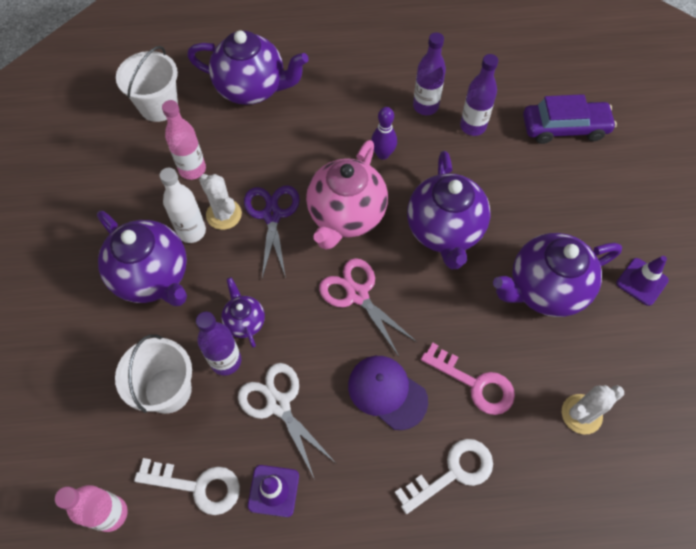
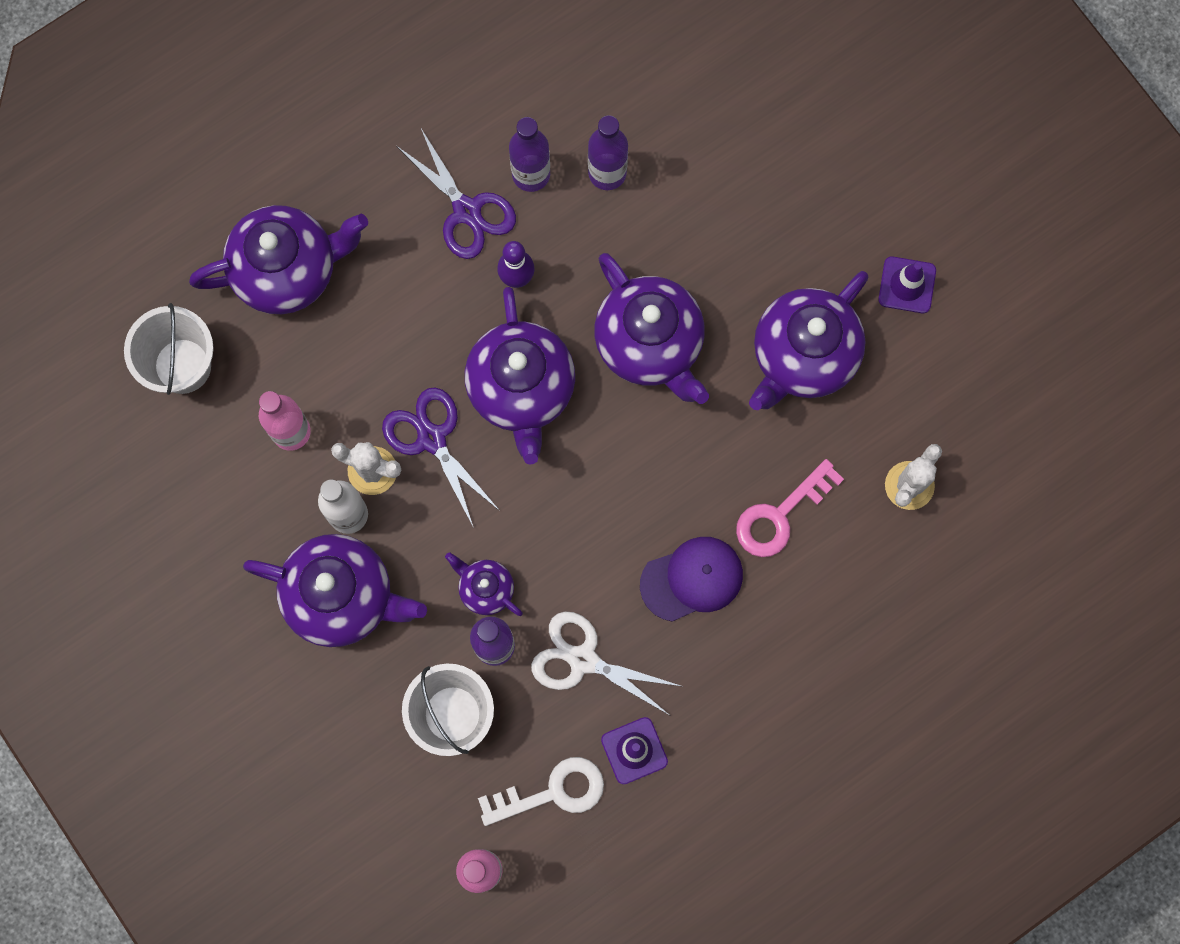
camera: 30 degrees left, 15 degrees up
pink teapot [306,140,388,250] -> purple teapot [465,287,575,465]
pink scissors [319,258,418,356] -> none
purple cap [348,356,428,430] -> purple cap turned 150 degrees clockwise [640,537,743,621]
white key [394,439,493,514] -> none
pink key [421,342,515,415] -> pink key turned 135 degrees clockwise [736,459,844,557]
purple car [523,94,617,144] -> none
none -> purple scissors [397,129,516,259]

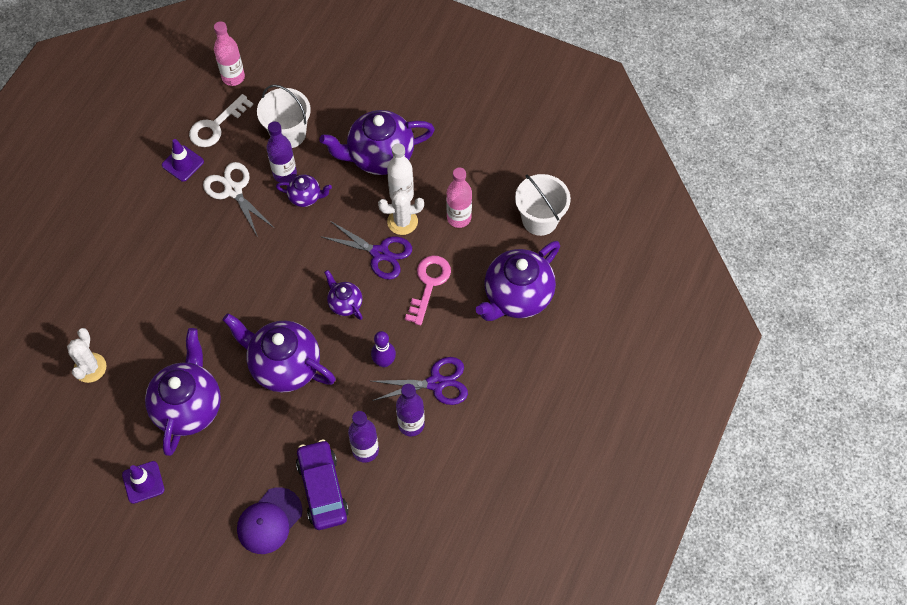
camera: 150 degrees right, 15 degrees down
purple scissors [397,129,516,259] -> purple scissors turned 150 degrees clockwise [371,357,468,405]
purple teapot [465,287,575,465] -> purple teapot [324,270,363,320], size x0.50
white scissors [531,611,681,715] -> white scissors turned 120 degrees counterclockwise [203,162,274,237]
purple cap [640,537,743,621] -> purple cap moved to [237,487,303,554]
pink key [736,459,844,557] -> pink key moved to [405,255,451,325]
none -> purple car [296,439,349,530]

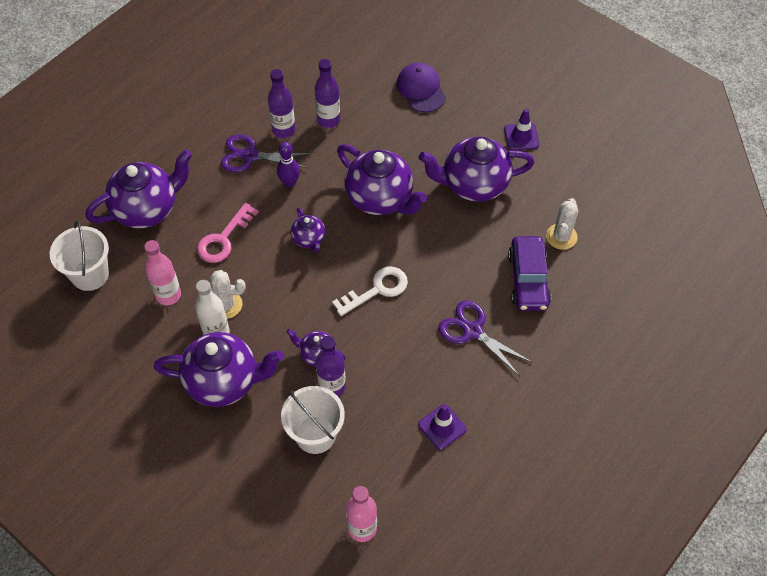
camera: 165 degrees left, 5 degrees down
purple teapot [145,328,221,456] -> purple teapot turned 60 degrees clockwise [419,137,535,202]
white key [189,94,253,147] -> white key moved to [332,266,408,316]
white scissors [203,162,274,237] -> none
purple cap [237,487,303,554] -> purple cap turned 75 degrees counterclockwise [397,63,446,112]
purple car [296,439,349,530] -> purple car moved to [508,236,551,311]
purple scissors [320,220,412,280] -> purple scissors moved to [438,300,533,376]

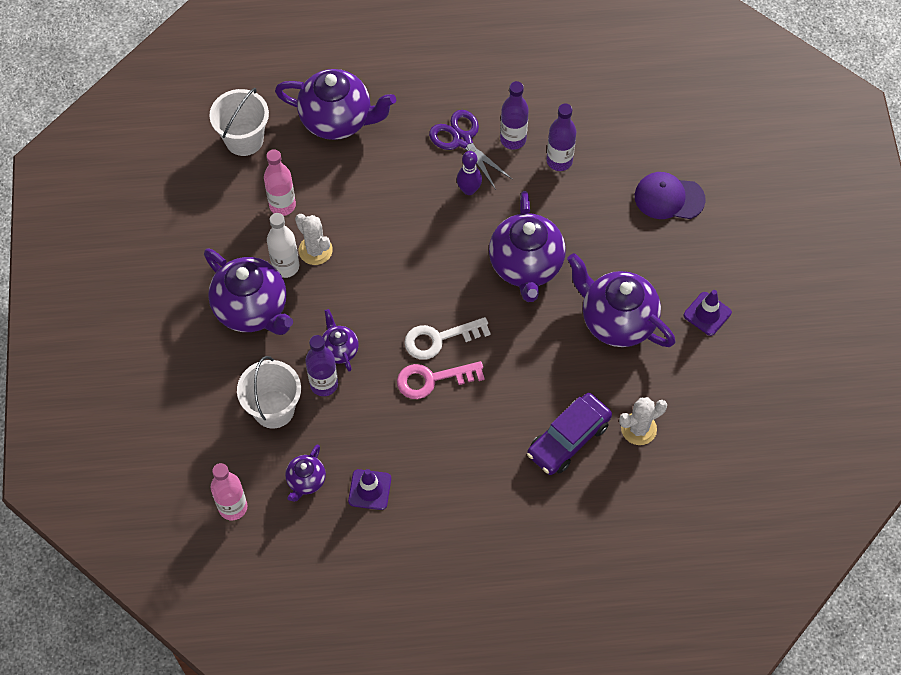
camera: 45 degrees right, 5 degrees up
pink key [197,203,259,263] -> pink key moved to [397,361,485,399]
purple teapot [291,207,325,253] -> purple teapot moved to [285,444,326,502]
white key [332,266,408,316] -> white key turned 150 degrees clockwise [404,317,491,360]
purple cap [397,63,446,112] -> purple cap turned 105 degrees counterclockwise [635,172,706,219]
purple scissors [438,300,533,376] -> none

